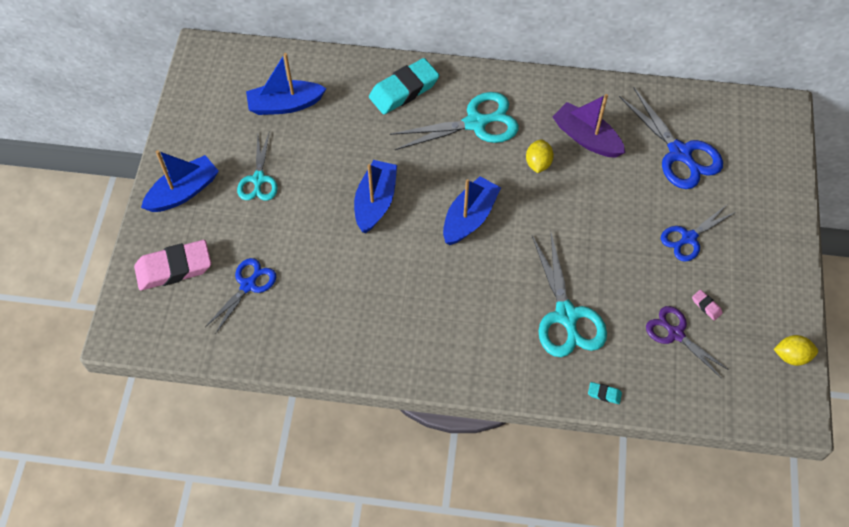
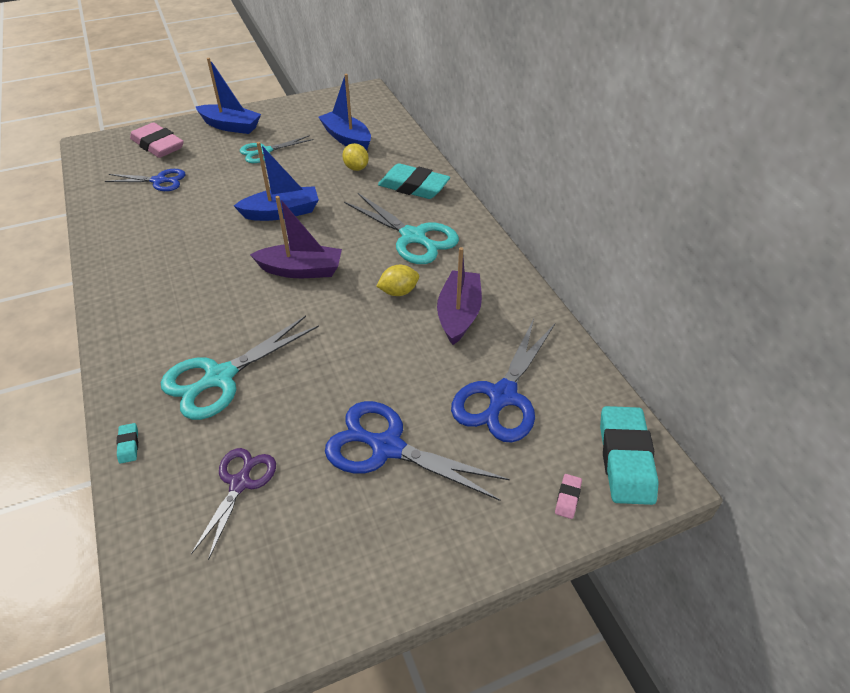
camera: 60 degrees right, 15 degrees down
blue boat [443,176,501,245] -> purple boat [250,196,342,278]
blue scissors [661,205,736,262] -> blue scissors [325,401,510,501], size x1.58
pink eraser [692,290,723,321] -> pink eraser moved to [555,474,582,519]
yellow lemon [774,335,818,366] -> yellow lemon moved to [342,143,369,171]
none -> turquoise eraser [600,406,659,505]

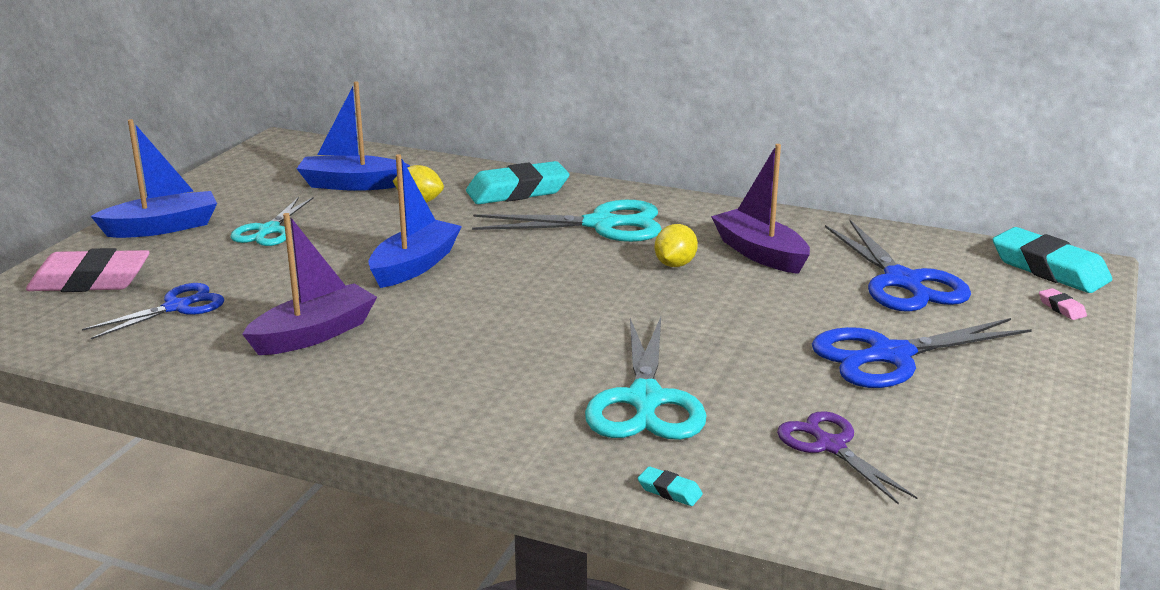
camera: 45 degrees left, 20 degrees down
purple boat [250,196,342,278] -> purple boat moved to [242,213,377,355]

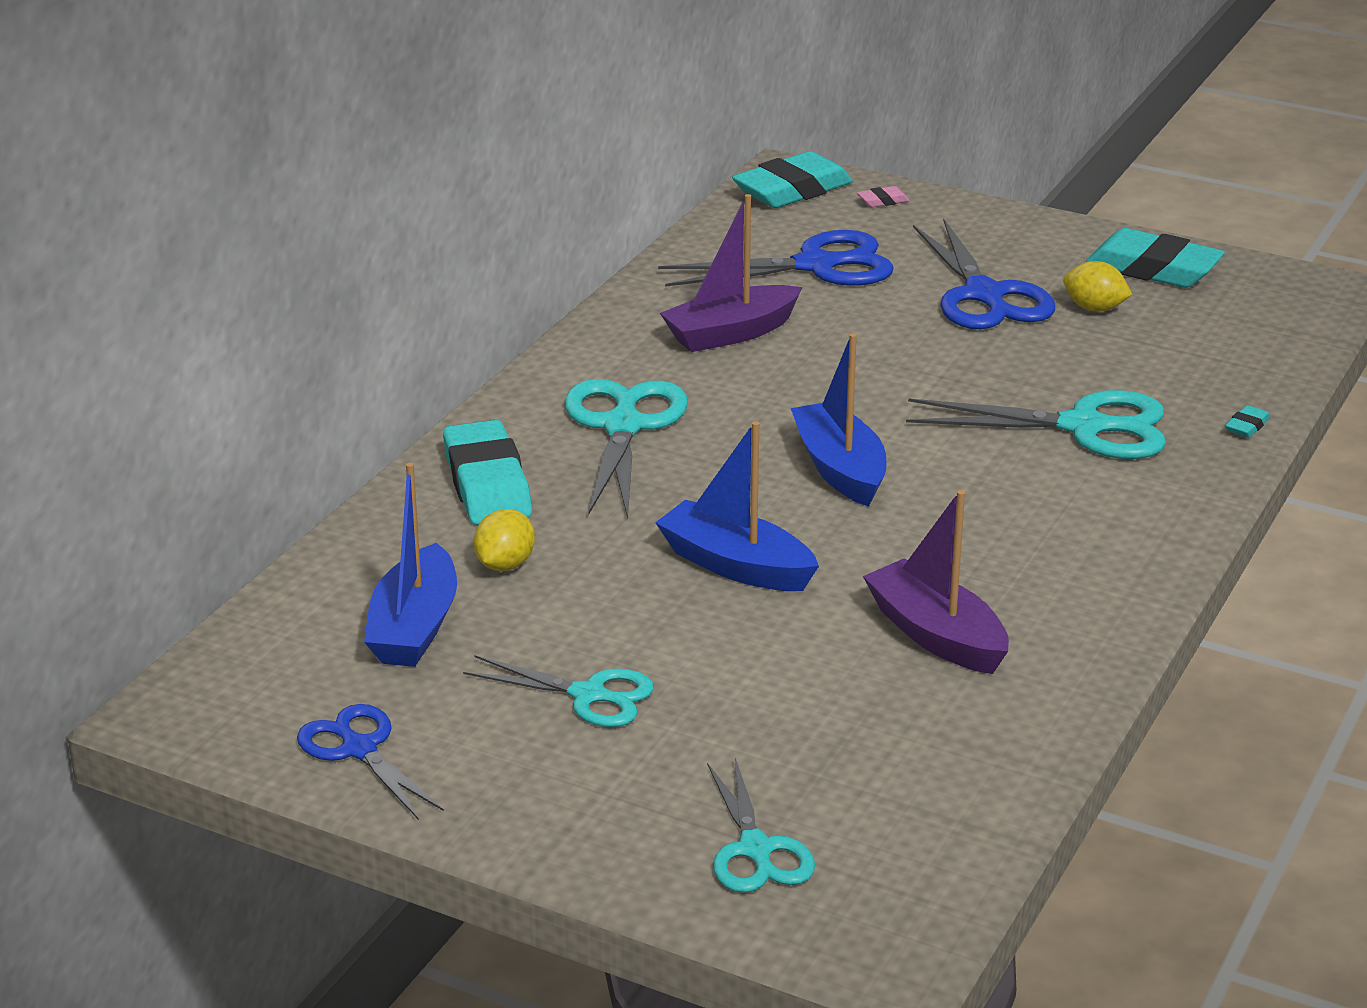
camera: 85 degrees left, 5 degrees up
pink eraser [26,248,150,292] -> turquoise scissors [707,758,815,893]
blue scissors [82,283,224,339] -> blue scissors moved to [297,704,444,820]
blue boat [91,119,217,238] -> blue boat moved to [791,333,886,507]
yellow lemon [655,224,698,267] -> yellow lemon moved to [1063,261,1132,311]
purple scissors [777,411,918,505] -> none
none -> turquoise eraser [1086,228,1225,288]

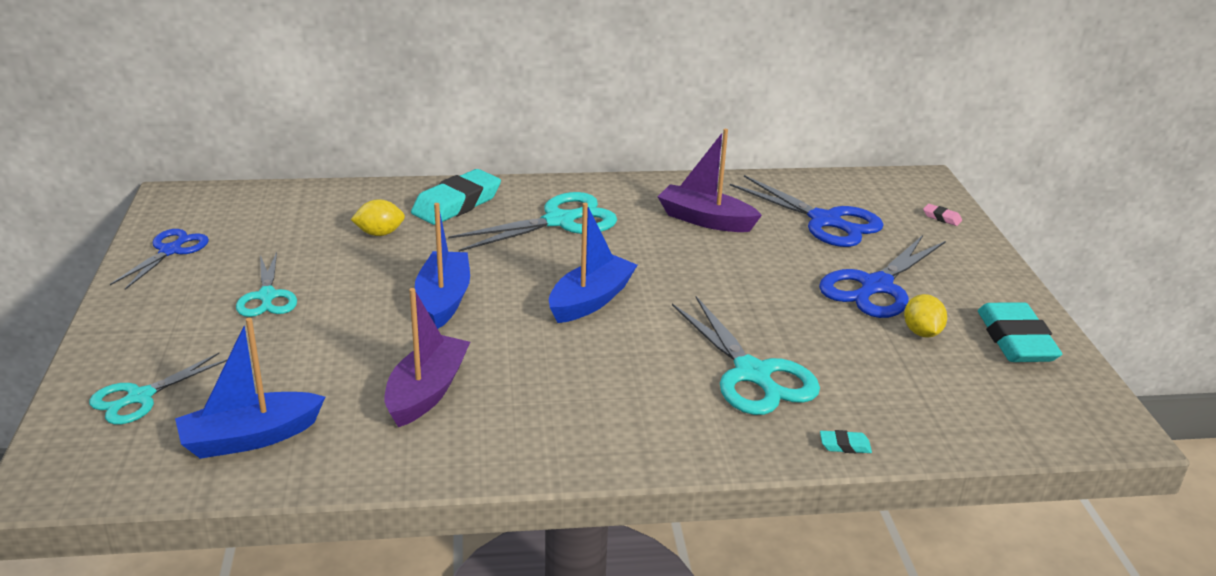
camera: 55 degrees right, 0 degrees up
blue boat [364,463,457,667] -> blue boat moved to [175,318,325,459]
turquoise eraser [732,151,853,208] -> none

